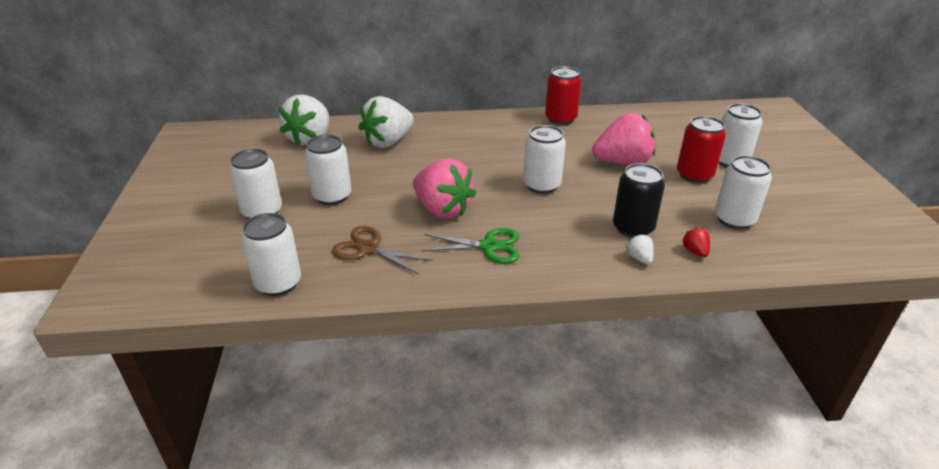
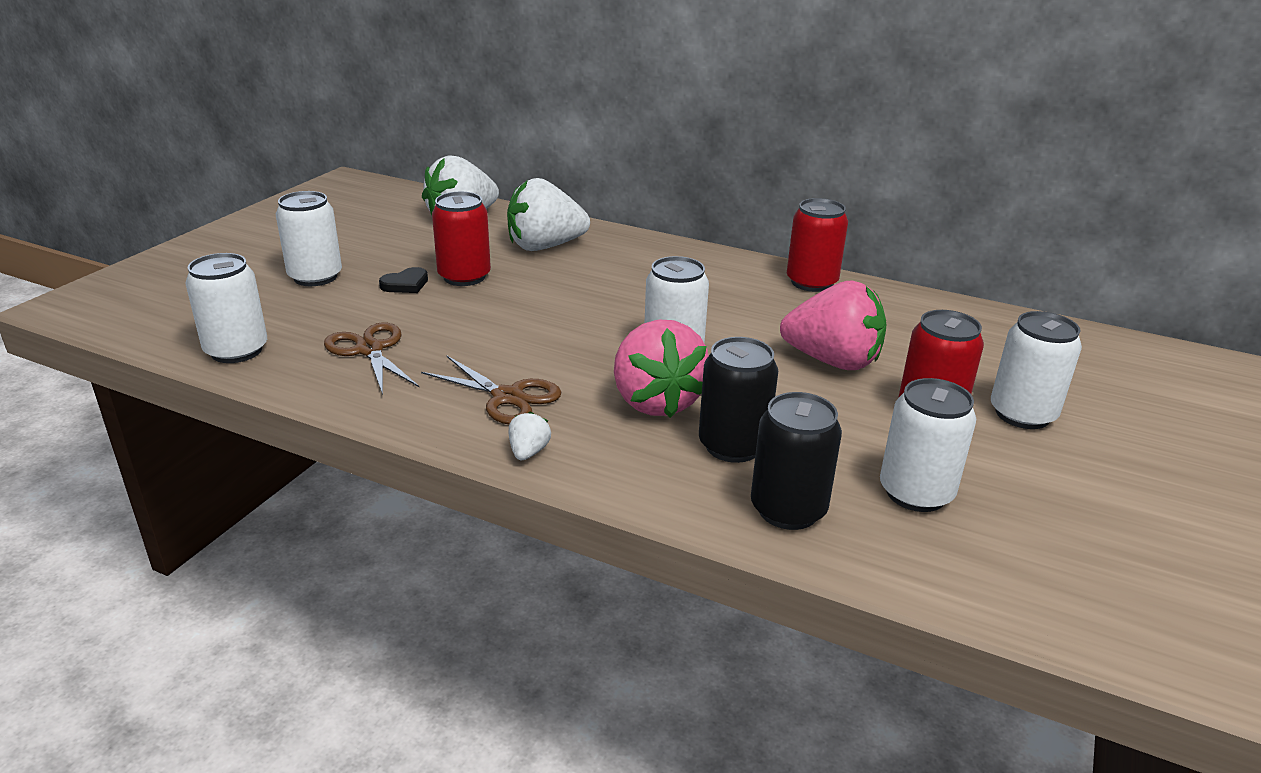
camera: 30 degrees right, 5 degrees down
white can [305,135,352,205] -> black heart [379,267,428,293]
pink strawberry [413,158,476,219] -> pink strawberry moved to [614,320,709,418]
green scissors [421,228,520,263] -> brown scissors [421,356,562,424]
white strawberry [626,234,654,264] -> white strawberry moved to [509,412,551,460]
red strawberry [682,227,710,257] -> black can [751,392,842,530]
none -> red can [432,192,491,286]

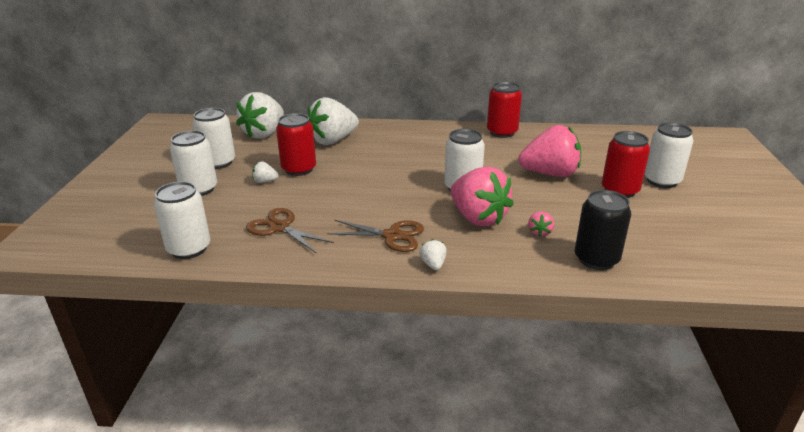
camera: 20 degrees left, 0 degrees up
black heart [379,267,428,293] -> white strawberry [252,161,278,183]
black can [699,337,778,463] -> pink strawberry [528,212,554,237]
white can [880,378,976,512] -> white can moved to [192,108,235,169]

